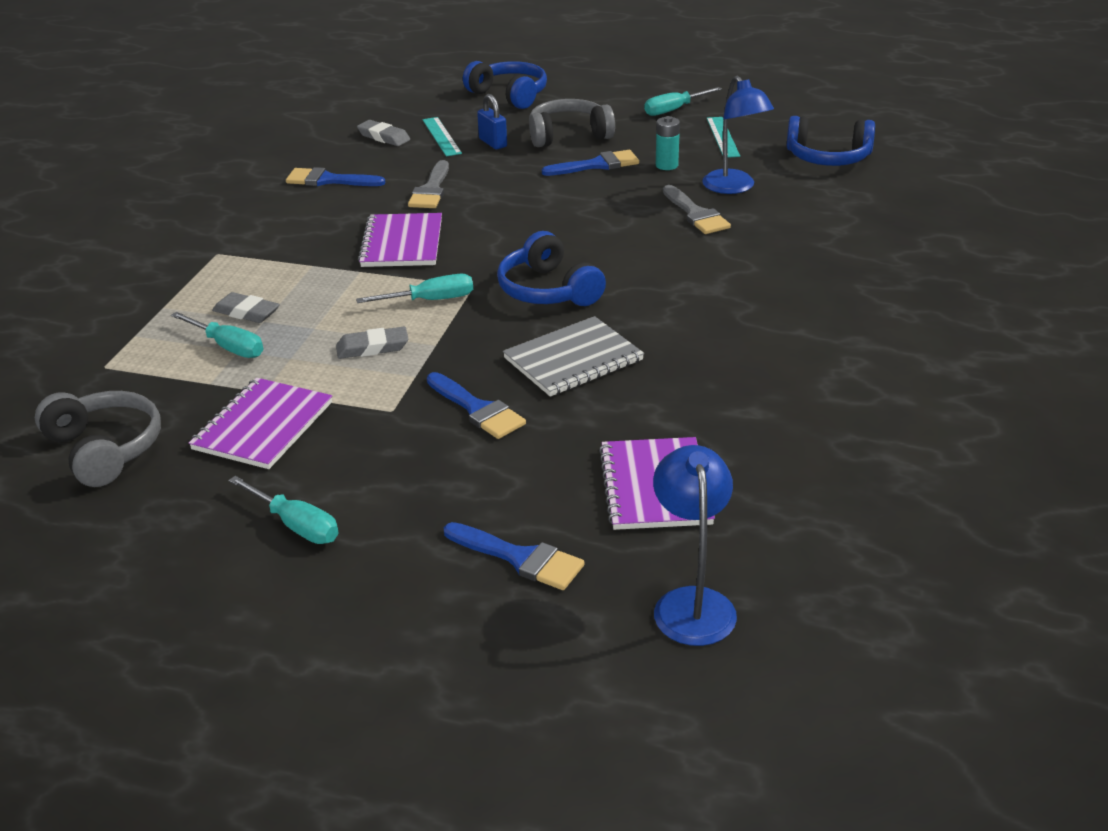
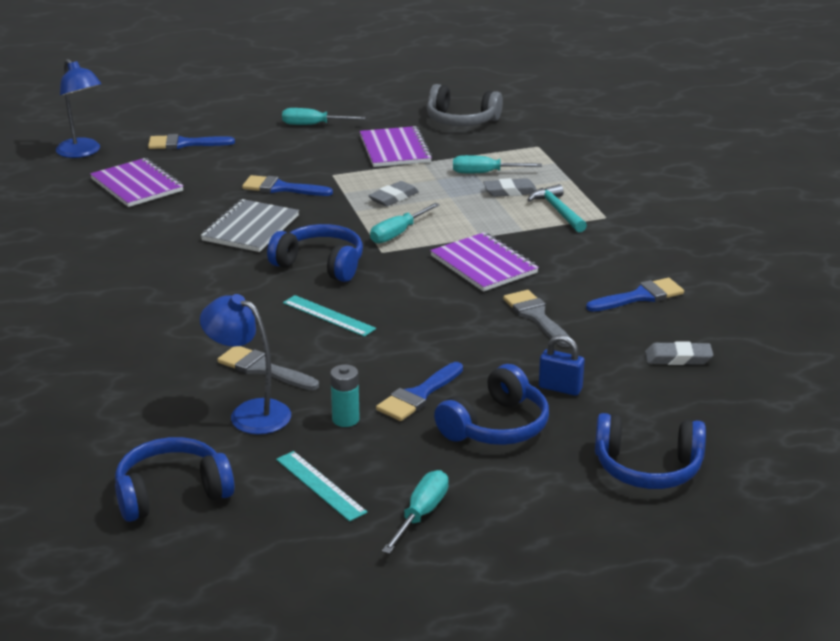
camera: 145 degrees right, 5 degrees down
turquoise ruler [423,117,462,157] -> turquoise ruler moved to [283,295,376,337]
grey headphones [529,99,615,147] -> blue headphones [434,364,549,445]
none -> turquoise hammer [528,184,587,232]

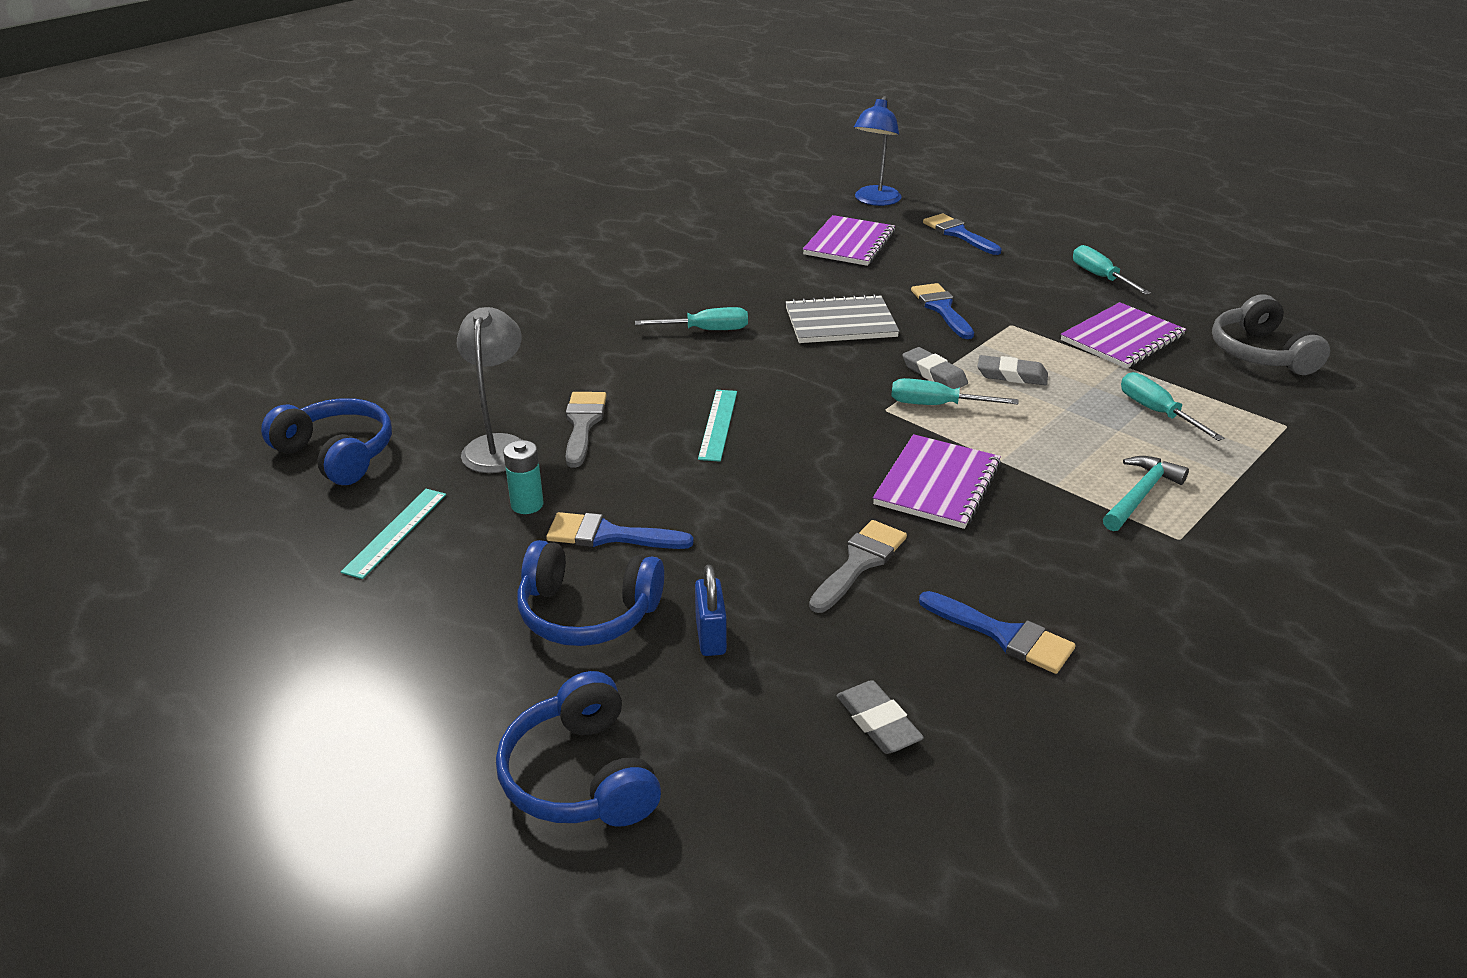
camera: 60 degrees right, 5 degrees up
blue lamp [200,294,291,434] -> grey lamp [457,307,522,473]
blue headphones [267,224,363,282] -> none
turquoise screwdriver [382,470,449,554] -> turquoise screwdriver moved to [635,307,748,330]
grey eraser [483,178,537,197] -> grey eraser moved to [903,347,968,389]

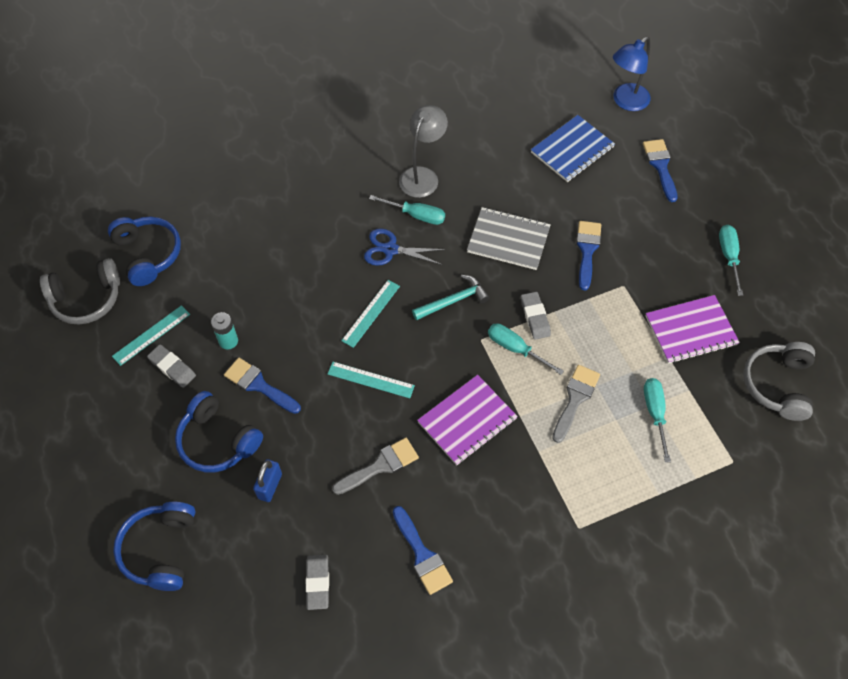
camera: 25 degrees right, 25 degrees up
grey lamp [457,307,522,473] -> grey lamp moved to [399,105,448,198]
grey brush [566,392,607,468] -> grey brush moved to [552,365,600,443]
purple notebook [803,215,895,266] -> blue notebook [531,115,615,182]
grey eraser [977,355,1048,385] -> grey eraser moved to [147,345,196,388]
turquoise hammer [1103,456,1189,531] -> turquoise hammer moved to [412,275,490,320]
none -> grey headphones [40,258,120,324]
none -> turquoise ruler [328,362,415,398]
none -> blue scissors [364,228,446,266]

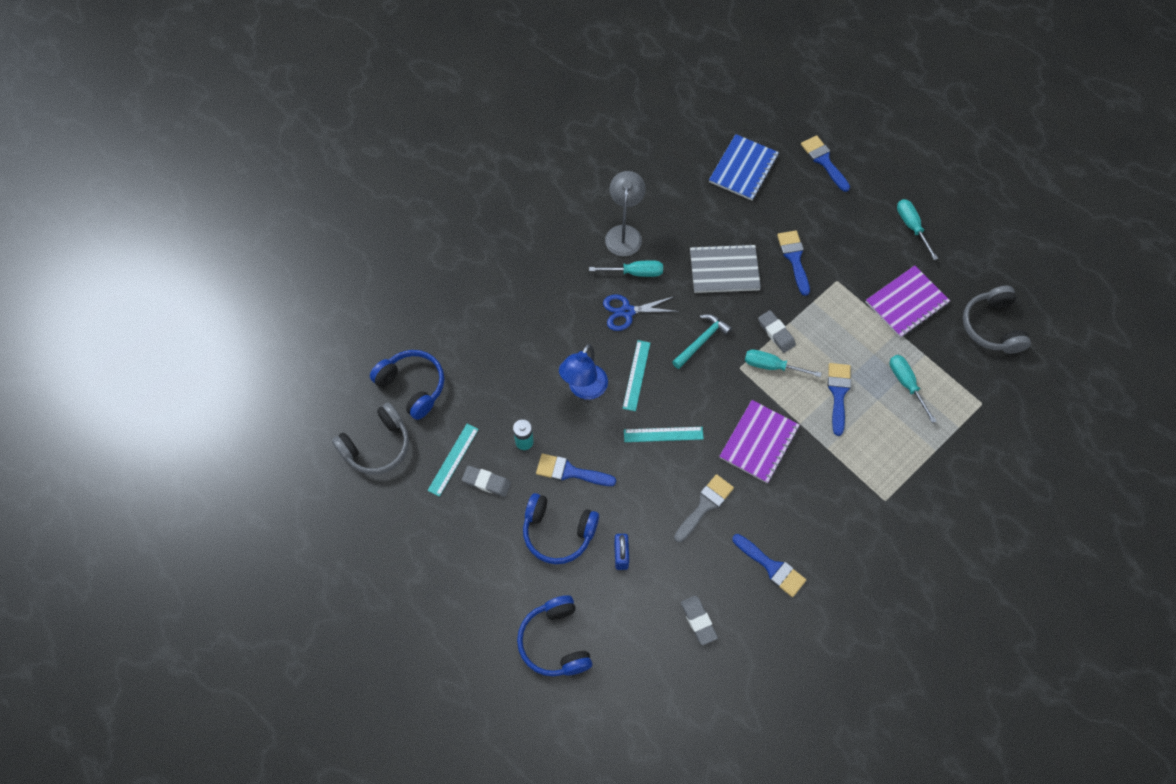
camera: 20 degrees left, 5 degrees up
grey brush [552,365,600,443] -> blue brush [828,363,851,436]
blue lamp [613,37,651,111] -> blue lamp moved to [559,344,608,400]

